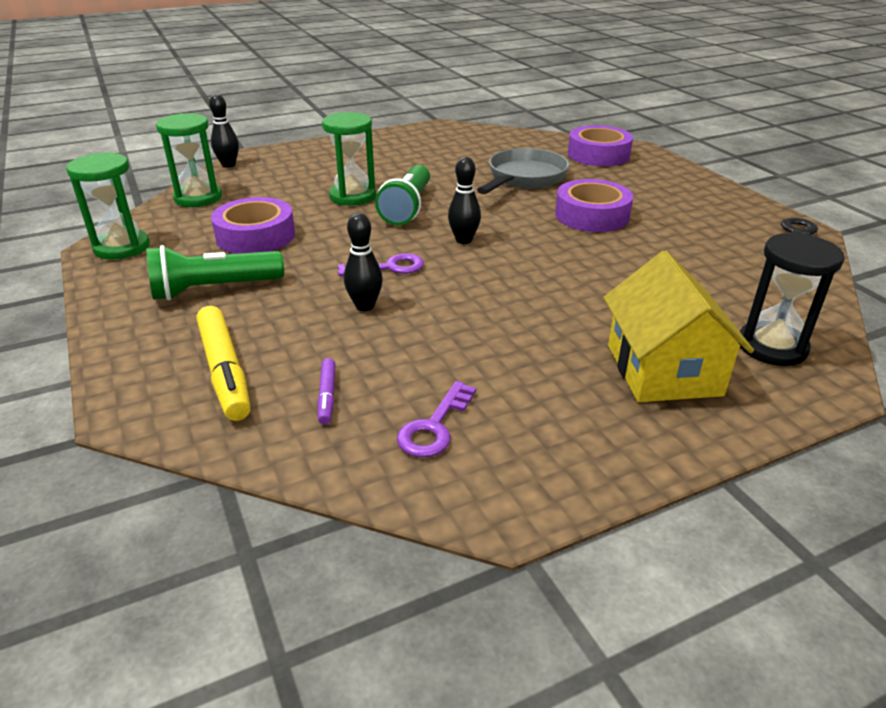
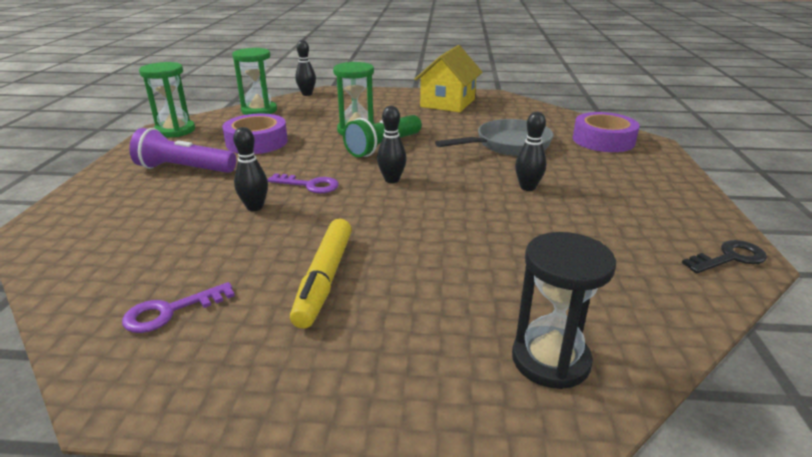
camera: 30 degrees right, 5 degrees down
green flashlight [146,245,284,300] -> purple flashlight [129,128,236,173]
yellow marker [197,306,251,421] -> yellow marker moved to [290,219,352,329]
purple marker [317,358,336,424] -> none
purple tape [555,179,633,232] -> black bowling pin [515,112,546,191]
yellow house [603,251,754,402] -> yellow house moved to [414,45,483,112]

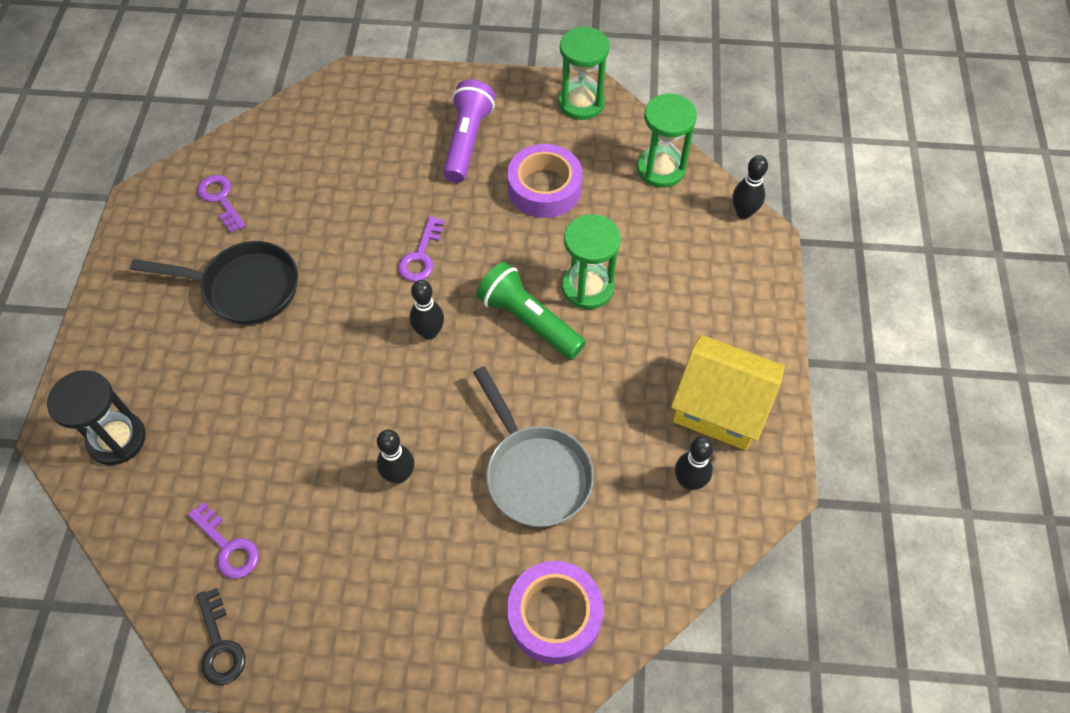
camera: 90 degrees right, 30 degrees up
black bowling pin [233,127,268,211] -> black bowling pin moved to [675,436,714,490]
yellow marker [290,219,352,329] -> black pan [130,241,298,325]
none -> purple key [188,502,259,579]

